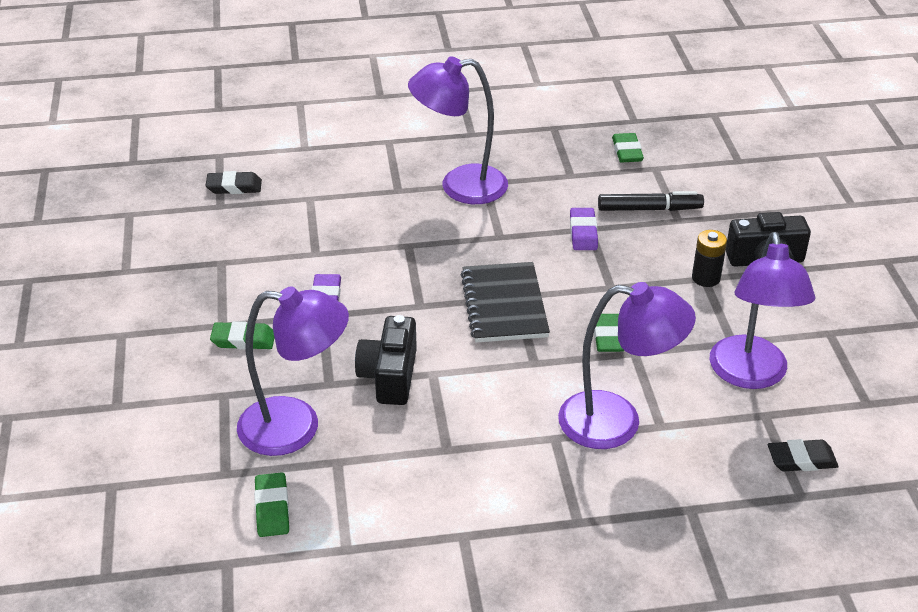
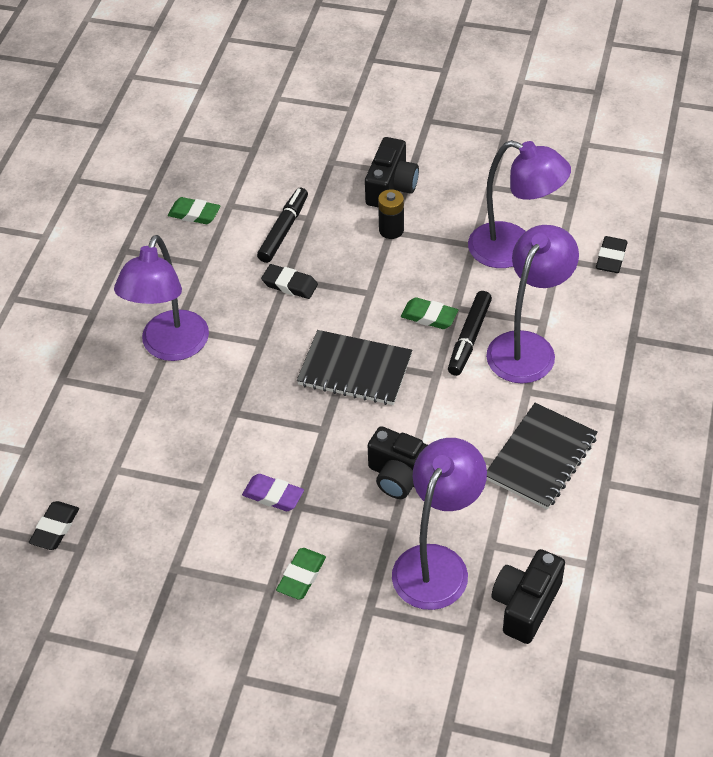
camera: 65 degrees left, 10 degrees up
green eraser [254,472,289,537] -> black camera [492,549,565,644]
purple eraser [570,208,598,250] -> black eraser [261,264,318,299]
none -> black marker [448,291,492,376]
none -> black notebook [487,403,598,510]

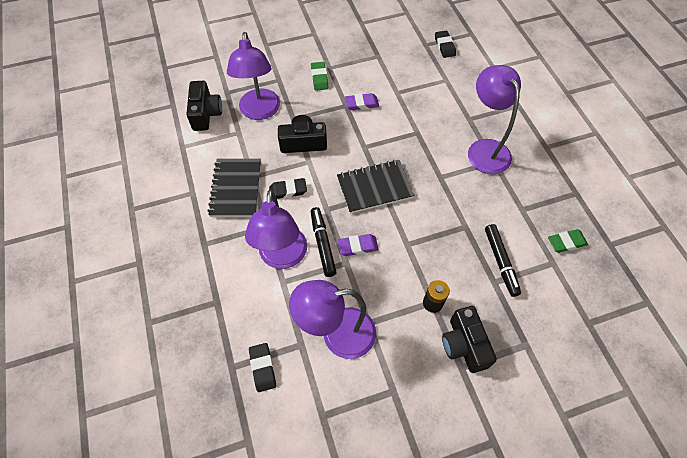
camera: 145 degrees right, 10 degrees up
black eraser [261,264,318,299] -> black eraser moved to [269,178,307,199]
green eraser [401,297,458,329] -> purple eraser [337,234,379,256]

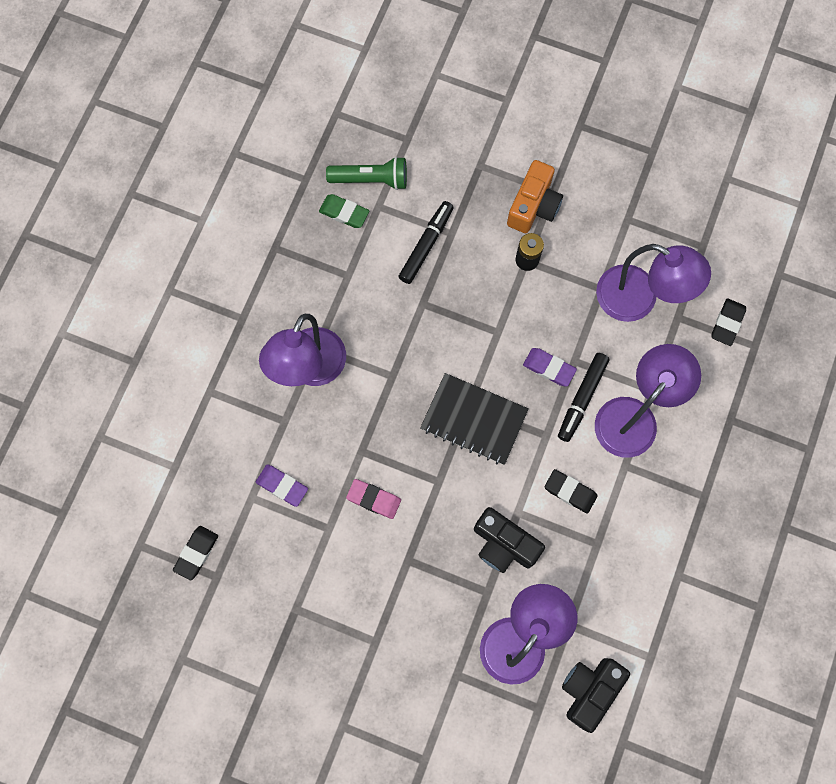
camera: 140 degrees left, 15 degrees up
black notebook [208,159,261,217] -> none
green eraser [311,62,328,91] -> none
purple eraser [345,93,379,110] -> purple eraser moved to [256,464,308,507]
black camera [442,306,497,373] -> orange camera [507,160,563,233]
none -> green flashlight [326,157,407,190]
none -> pink eraser [346,479,401,519]

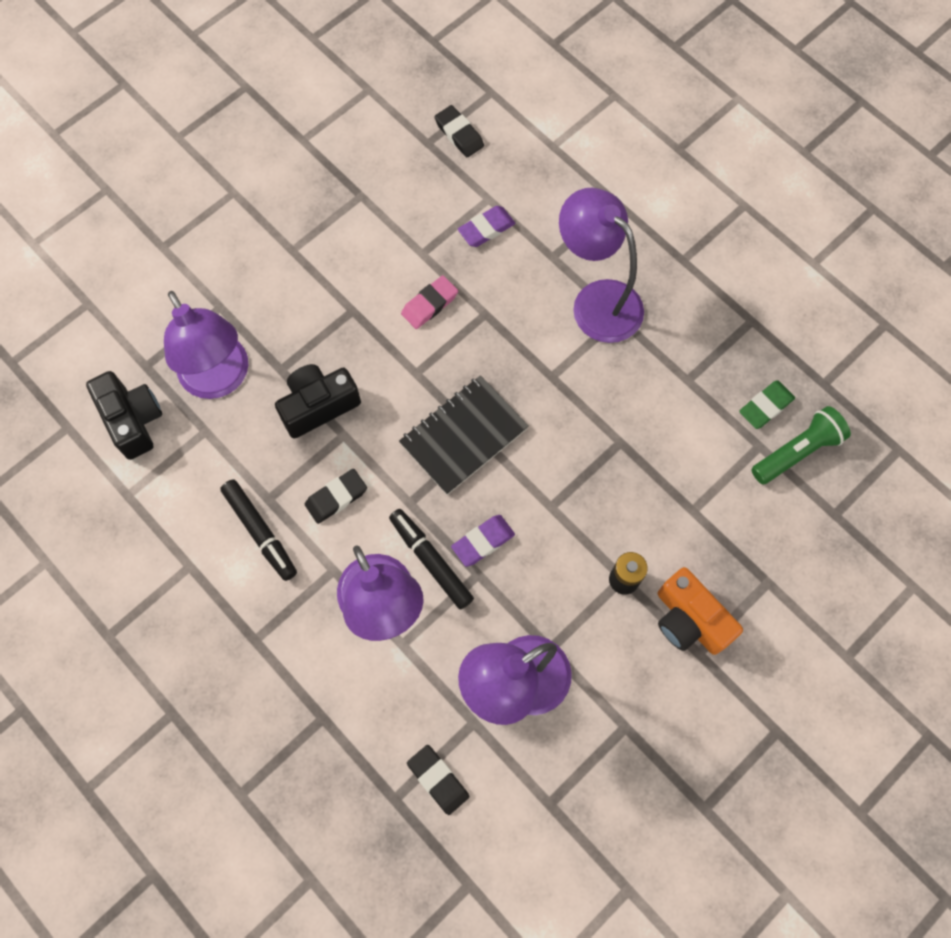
camera: 115 degrees right, 5 degrees down
green flashlight [326,157,407,190] -> green flashlight turned 150 degrees counterclockwise [751,406,851,484]
black marker [398,201,454,284] -> black marker moved to [220,479,297,581]

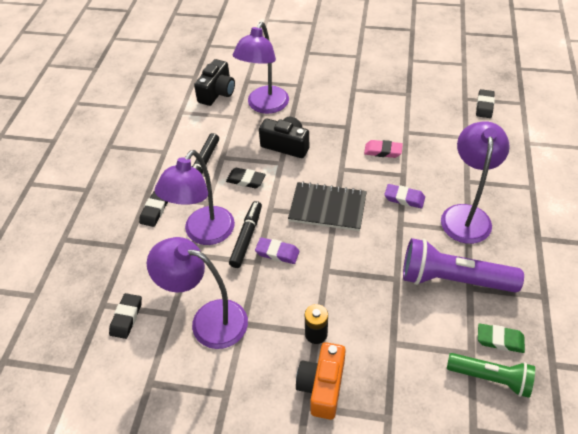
camera: 55 degrees right, 20 degrees down
purple eraser [458,206,515,247] -> purple eraser moved to [384,184,425,208]
none -> black eraser [139,190,168,227]
none -> purple flashlight [403,238,524,293]

